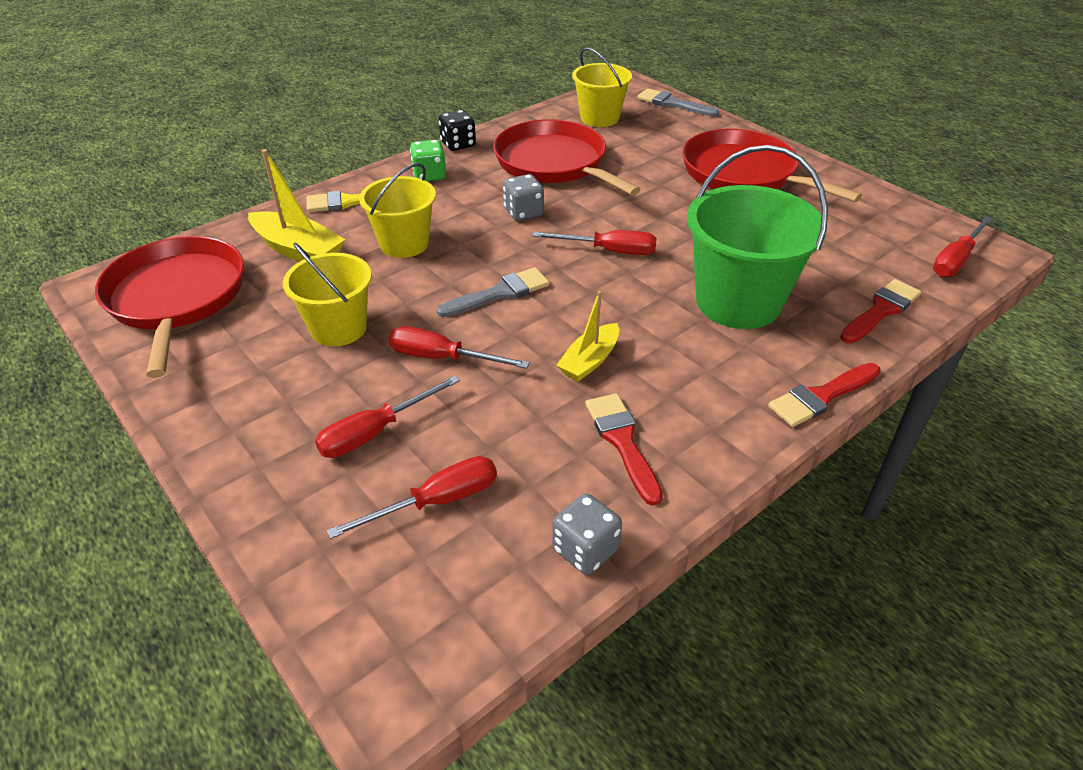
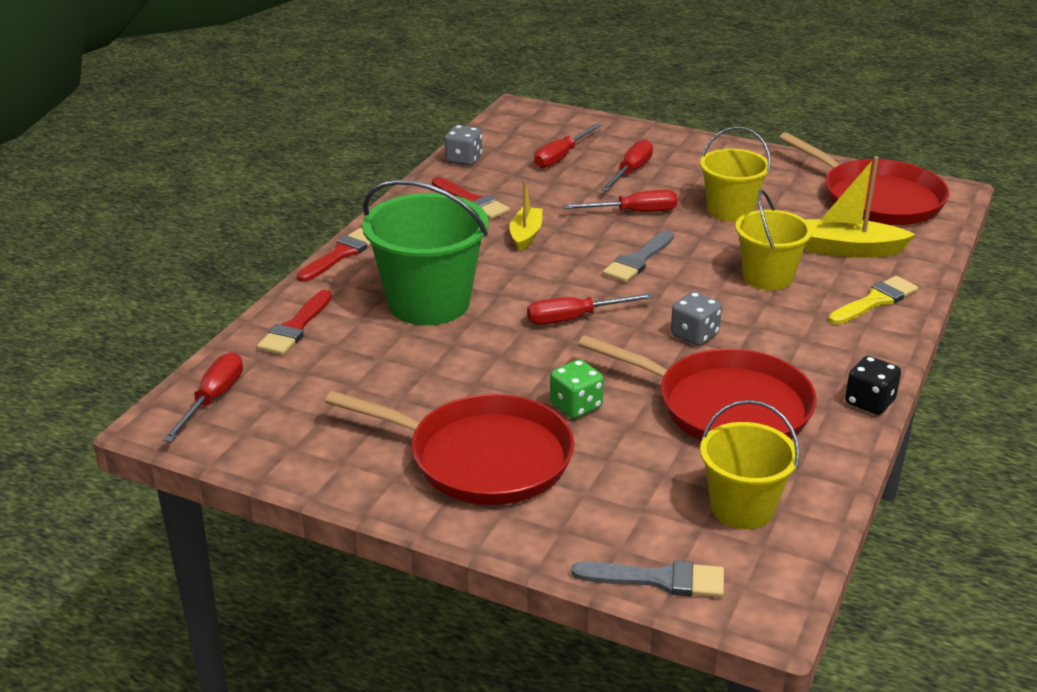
camera: 155 degrees right, 10 degrees down
green dice [410,140,446,181] -> green dice moved to [550,359,604,419]

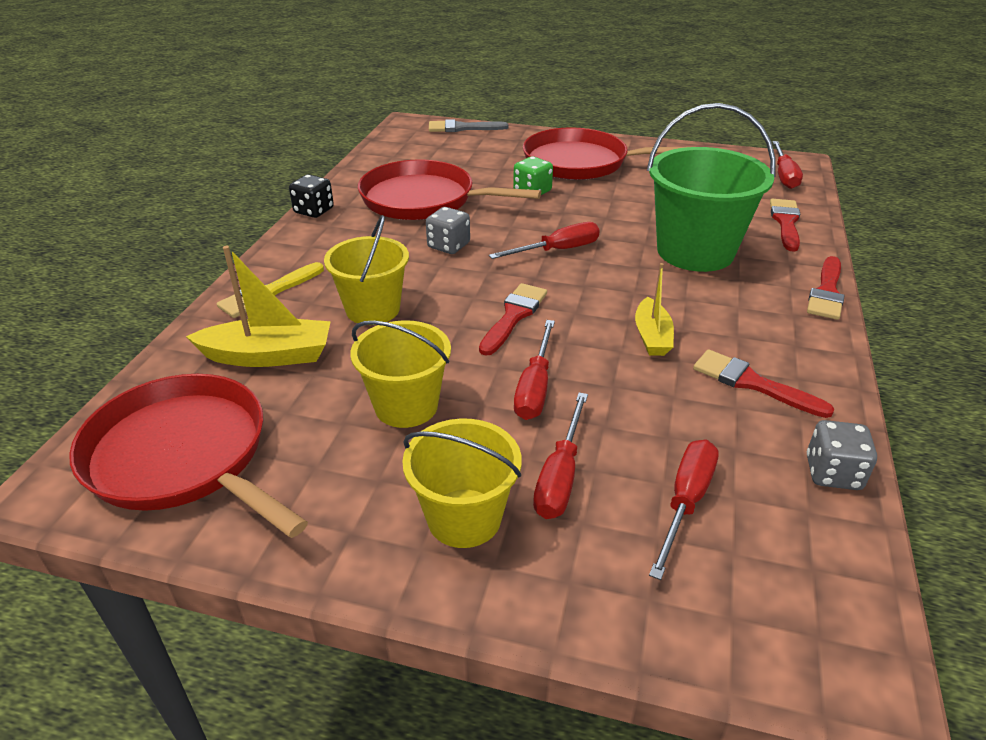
camera: 170 degrees right, 5 degrees up
red screwdriver [562,190,678,212] -> red screwdriver turned 60 degrees counterclockwise [514,320,555,420]
grey brush [603,230,674,282] -> red brush [479,283,547,356]
yellow bucket [700,400,800,529] -> yellow bucket moved to [402,418,522,548]

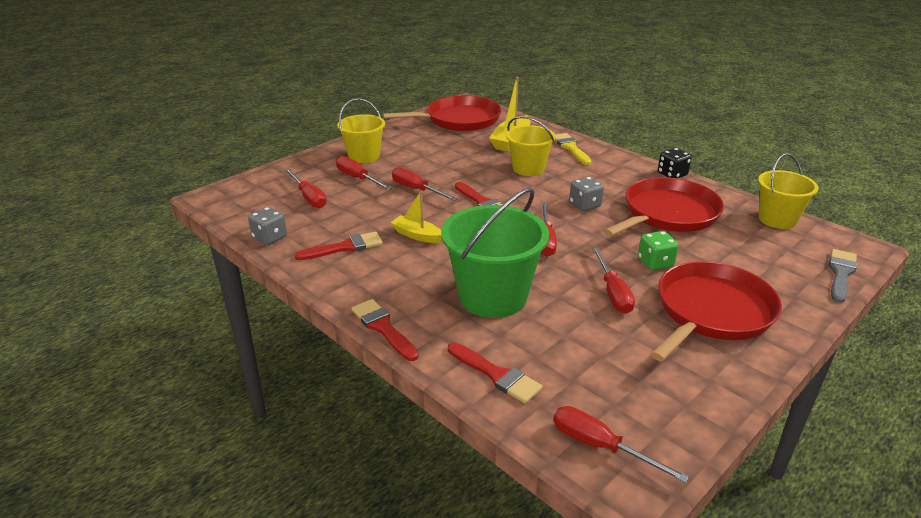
camera: 120 degrees right, 5 degrees down
yellow bucket [350,320,451,428] -> yellow bucket moved to [758,153,819,229]
none -> red screwdriver [592,248,635,314]

